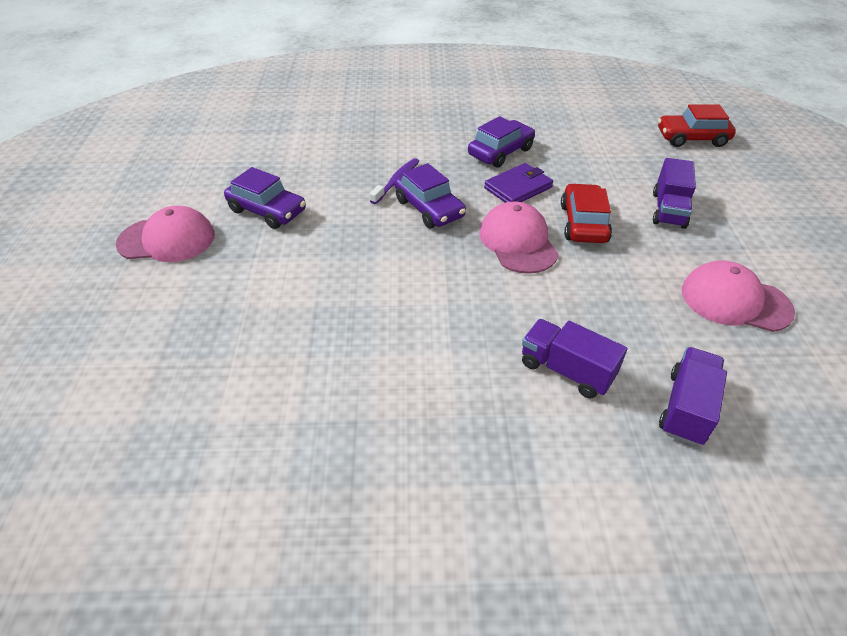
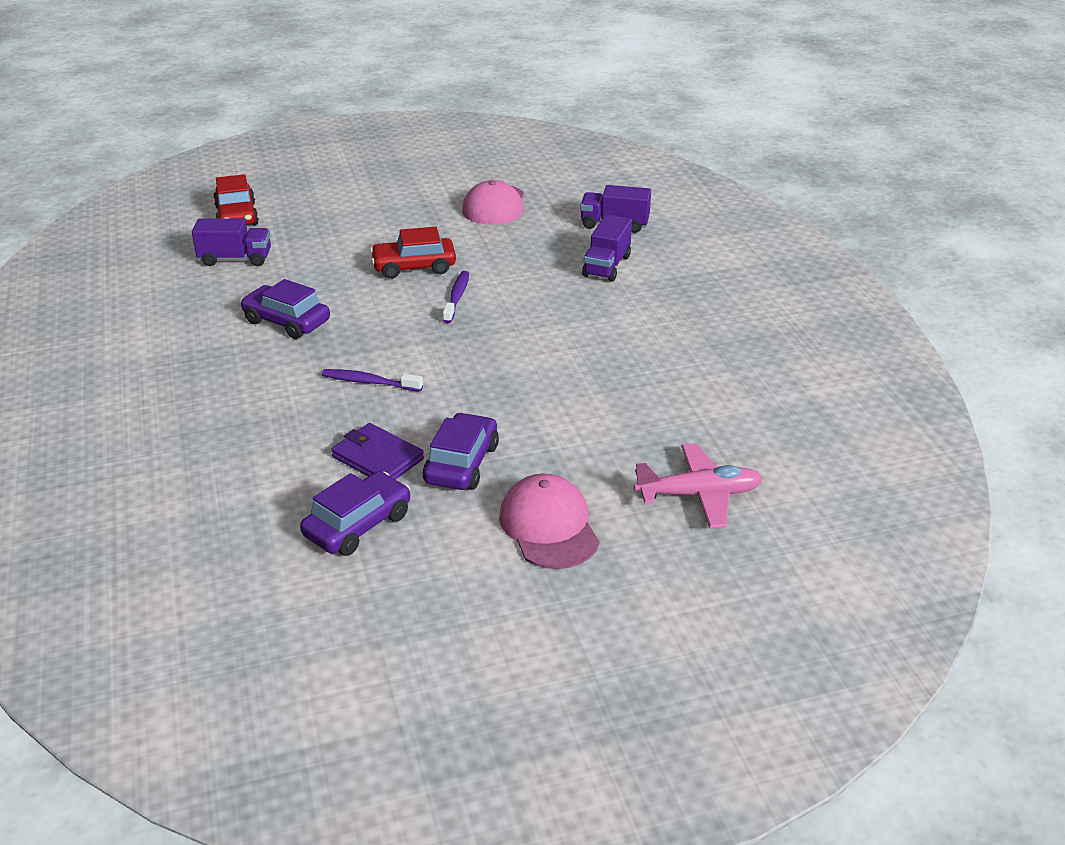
camera: 105 degrees left, 10 degrees down
purple car [395,163,466,228] -> purple car moved to [300,471,410,556]
pink cap [479,202,559,274] -> purple toothbrush [443,271,469,323]
purple wallet [484,163,553,203] -> purple wallet moved to [331,423,424,480]
purple truck [653,158,696,229] -> purple truck moved to [192,219,271,266]
none -> pink plane [634,444,763,529]

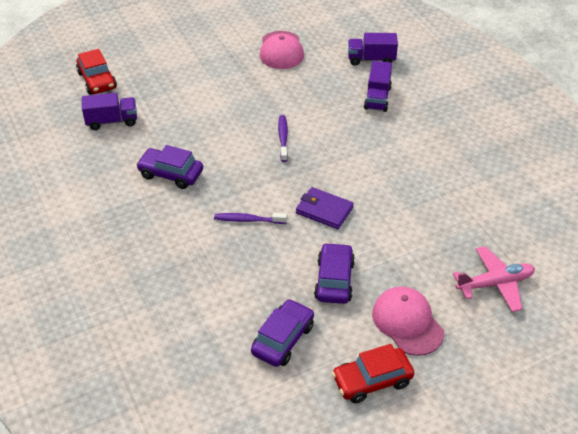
camera: 10 degrees left, 10 degrees up
purple wallet [331,423,424,480] -> purple wallet moved to [296,187,354,229]
red car [370,227,456,279] -> red car moved to [332,344,414,403]

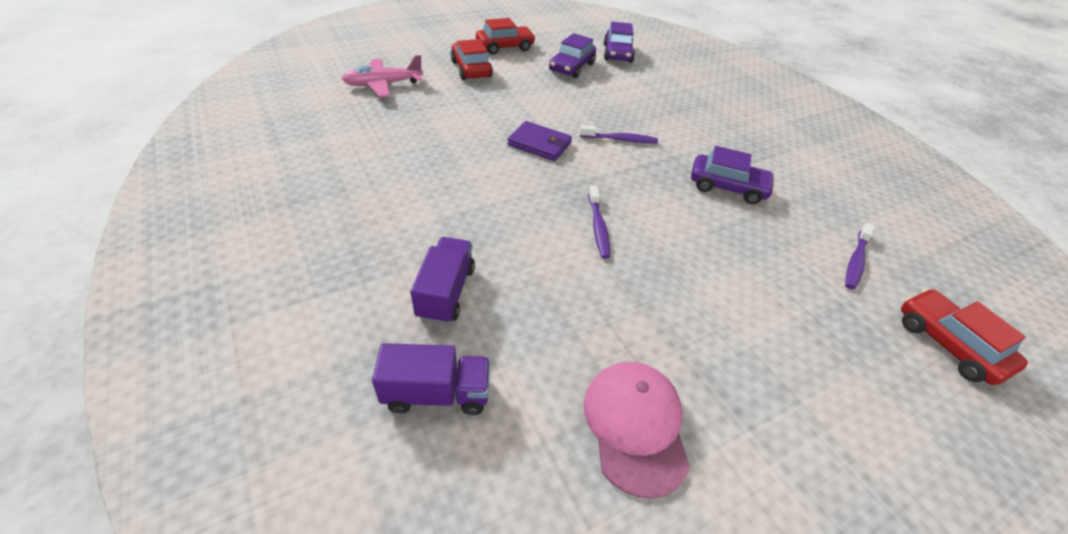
camera: 175 degrees right, 0 degrees up
purple truck [82,93,137,130] -> purple toothbrush [845,223,874,290]
purple car [314,243,355,304] -> purple car moved to [603,22,635,63]
pink cap [372,287,444,356] -> red car [450,39,493,80]

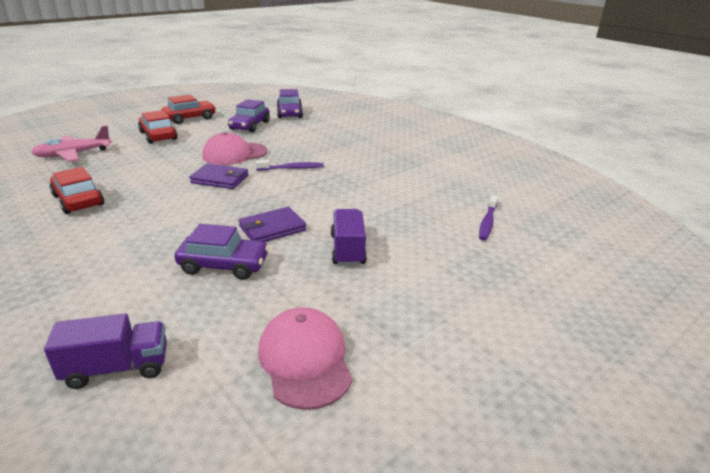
camera: 10 degrees left, 15 degrees down
purple truck [410,237,475,324] -> purple truck moved to [331,209,367,266]
purple toothbrush [588,186,610,259] -> purple wallet [239,207,306,242]
purple car [691,146,776,204] -> purple car moved to [175,224,269,280]
red car [901,288,1028,385] -> red car moved to [49,167,104,214]
none -> pink cap [202,132,268,165]

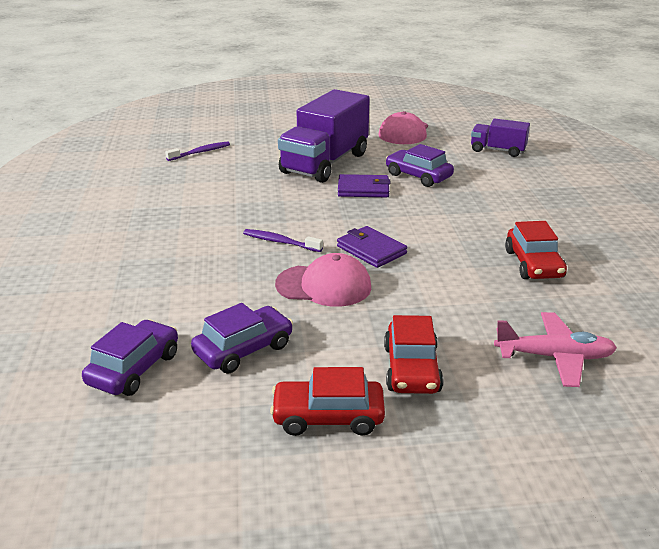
camera: 145 degrees left, 0 degrees up
purple truck [331,209,367,266] -> purple truck [278,89,370,183], size x1.93

